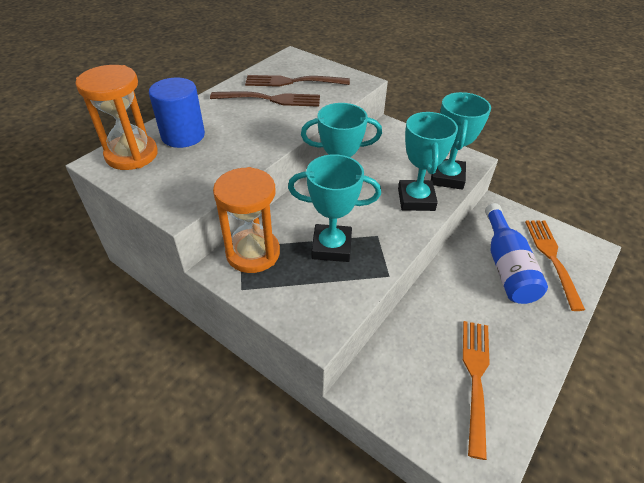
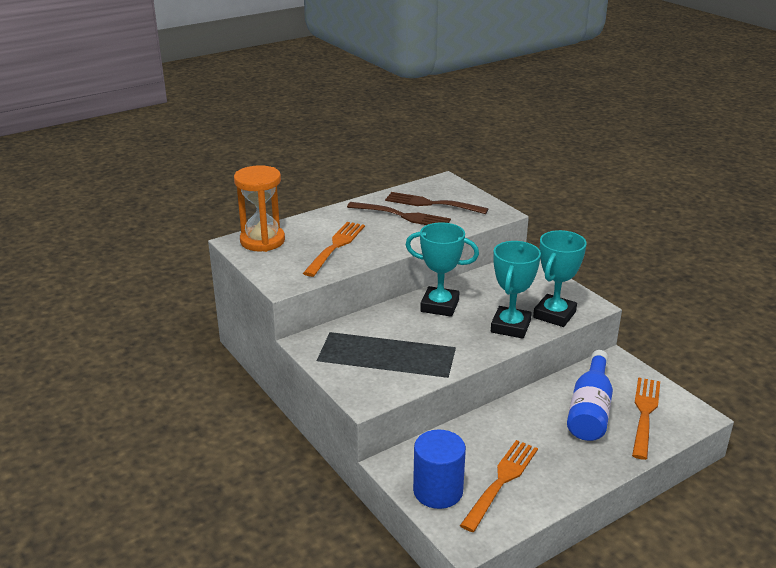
camera: 20 degrees right, 15 degrees down
blue cylinder [149,78,205,148] -> blue cylinder moved to [413,429,466,509]
orange hourglass [213,167,280,273] -> none
turquoise trophy [288,154,381,262] -> none
none -> orange fork [303,222,365,277]

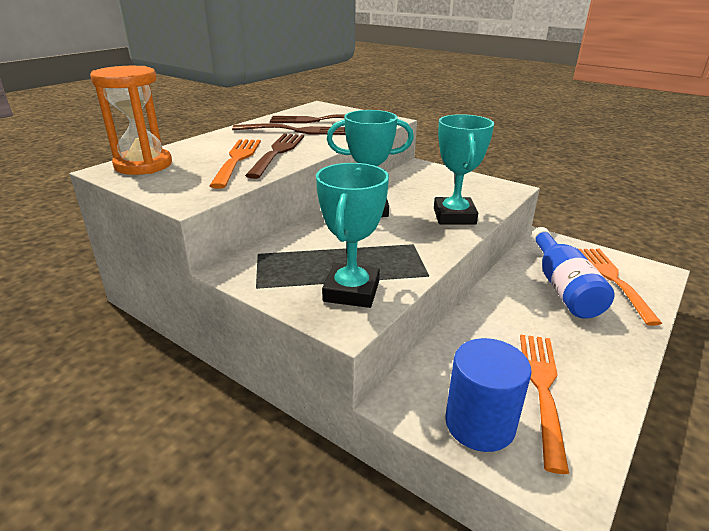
camera: 20 degrees left, 0 degrees up
turquoise trophy [533,230,587,327] -> turquoise trophy moved to [316,163,389,308]
none -> brown fork [245,134,304,179]

